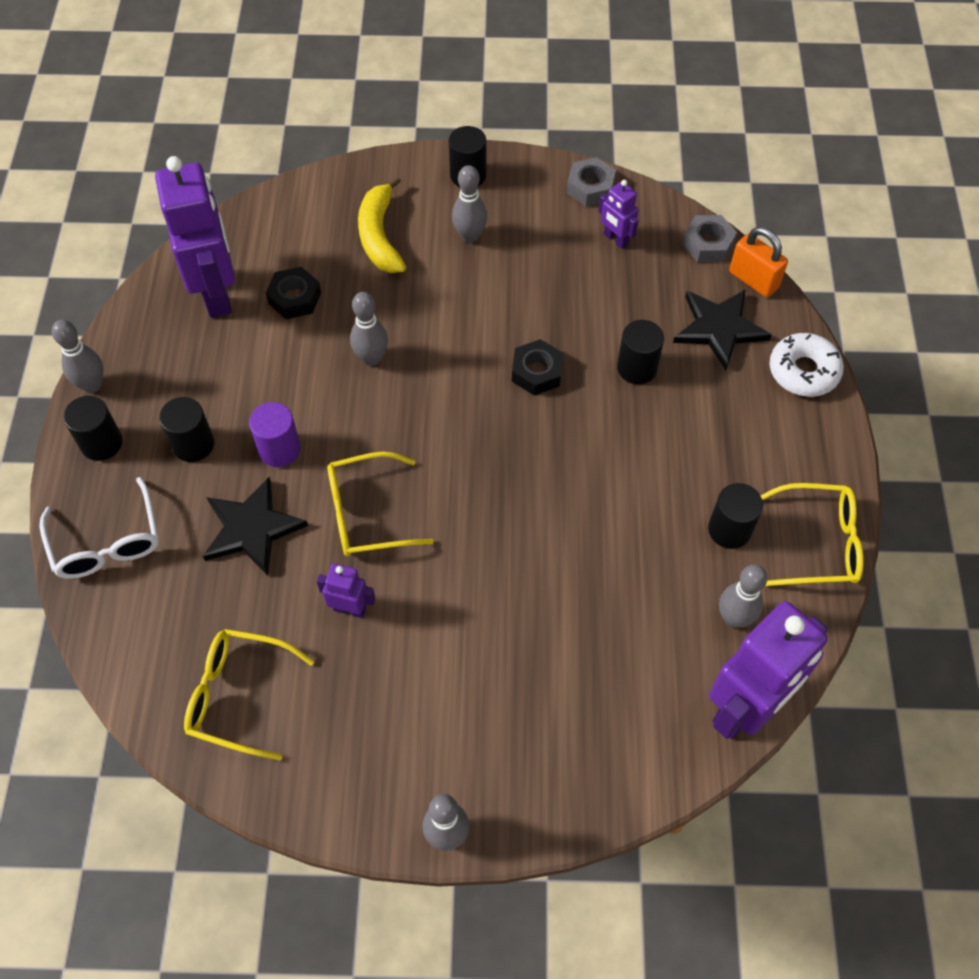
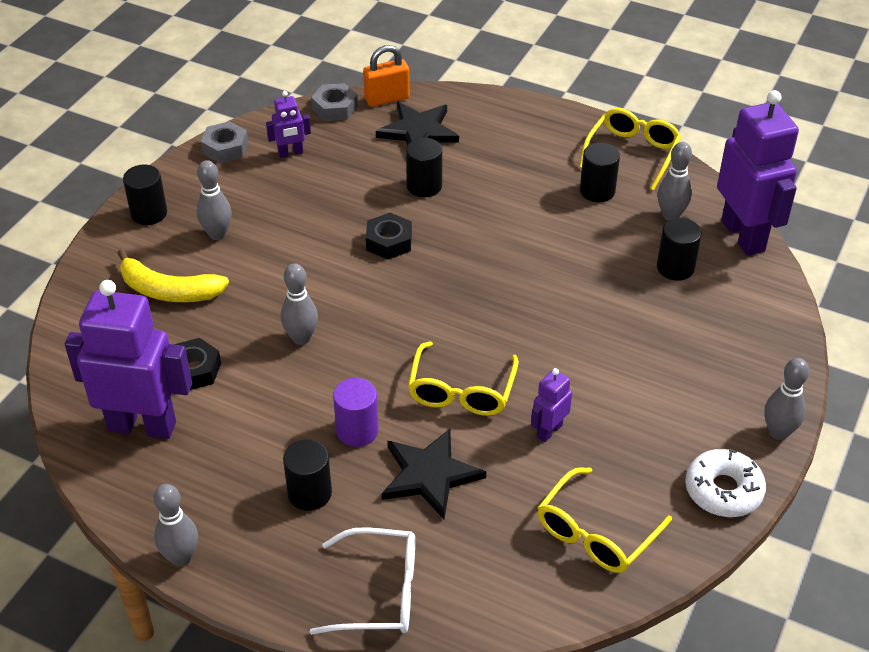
camera: 65 degrees left, 15 degrees down
black cylinder [63,396,123,461] -> black cylinder moved to [657,218,702,281]
white donut [769,333,844,397] -> white donut moved to [685,449,766,517]

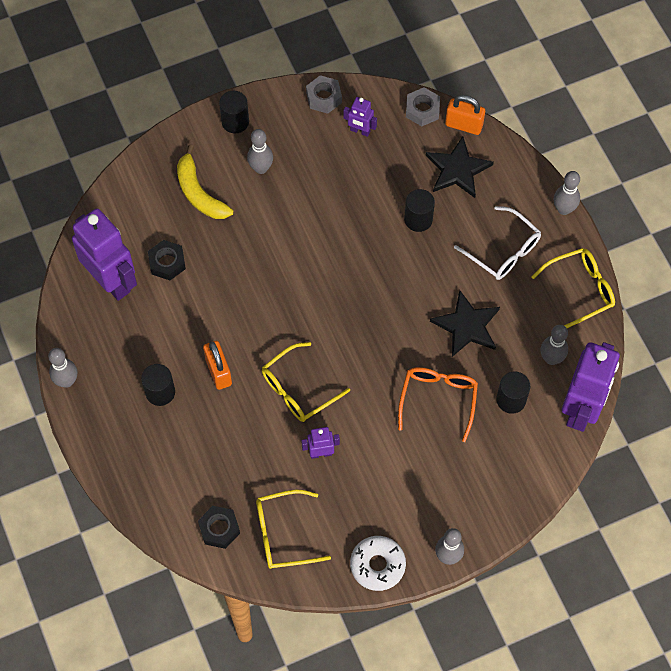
camera: 40 degrees right, 20 degrees up
grey bowling pin [281,263,318,345] -> grey bowling pin moved to [554,171,580,215]
white glasses [310,527,415,635] -> white glasses moved to [454,206,541,280]
purple cylinder [333,378,379,447] -> orange padlock [203,341,232,390]
black nut [366,213,412,260] -> black nut moved to [198,506,240,549]
black star [382,429,486,519] -> black star moved to [430,290,500,357]
black cylinder [580,143,620,202] -> none
none -> orange glasses [398,367,478,442]

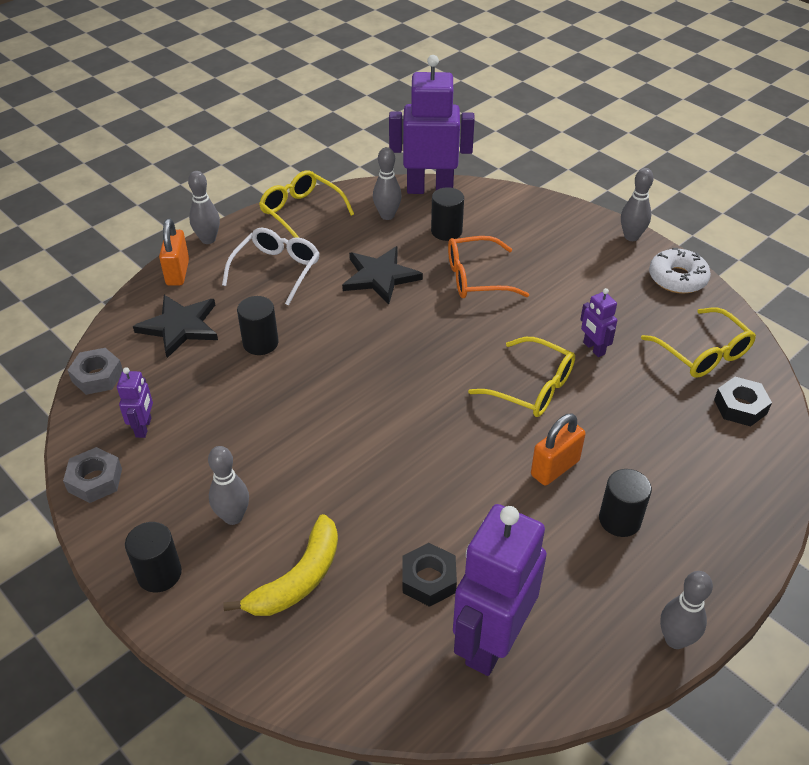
camera: 110 degrees left, 20 degrees down
orange padlock [445,95,485,135] -> orange padlock moved to [159,219,189,286]

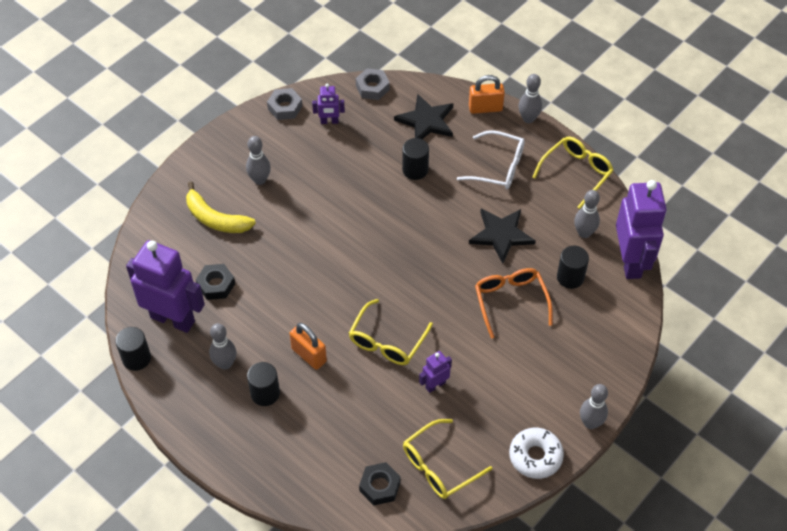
camera: 85 degrees right, 10 degrees up
black cylinder [125,522,182,593] -> black cylinder moved to [115,327,151,371]
grey bowling pin [660,571,713,649] -> grey bowling pin moved to [209,323,237,370]

